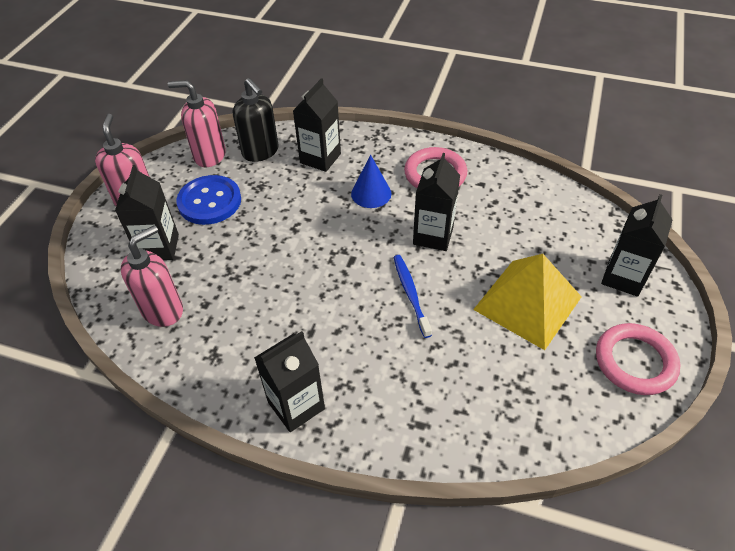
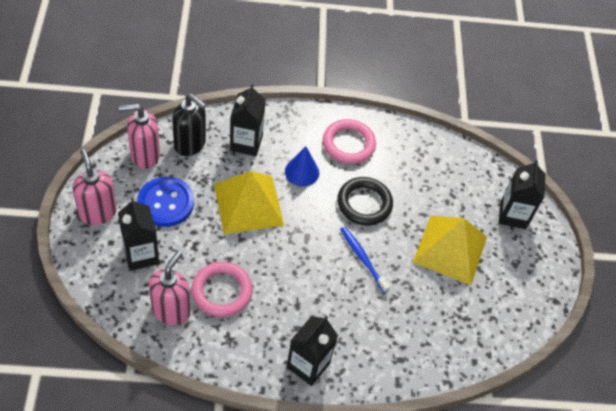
camera: 25 degrees left, 5 degrees up
black carton [413,153,460,251] -> black ring [337,177,393,226]
pink ring [596,323,680,395] -> pink ring moved to [191,262,253,317]
none -> yellow pyramid [214,171,284,234]

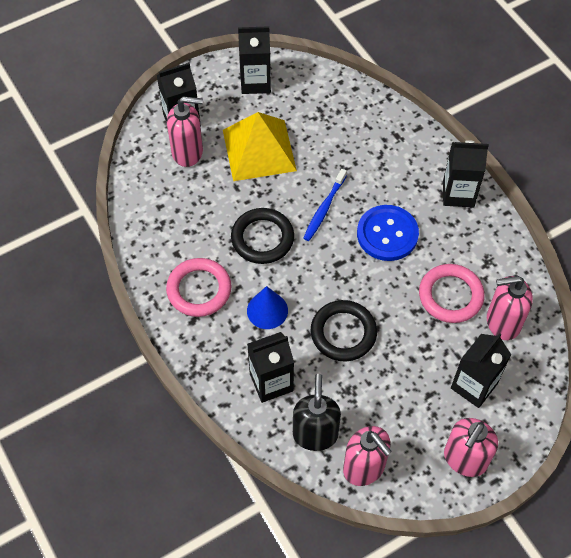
camera: 115 degrees left, 5 degrees up
blue button [137,177,194,227] -> blue button moved to [357,205,419,261]
yellow pyramid [214,171,284,234] -> black ring [311,300,377,361]
none -> pink soap dispenser [167,97,203,167]
none -> black carton [238,26,271,94]

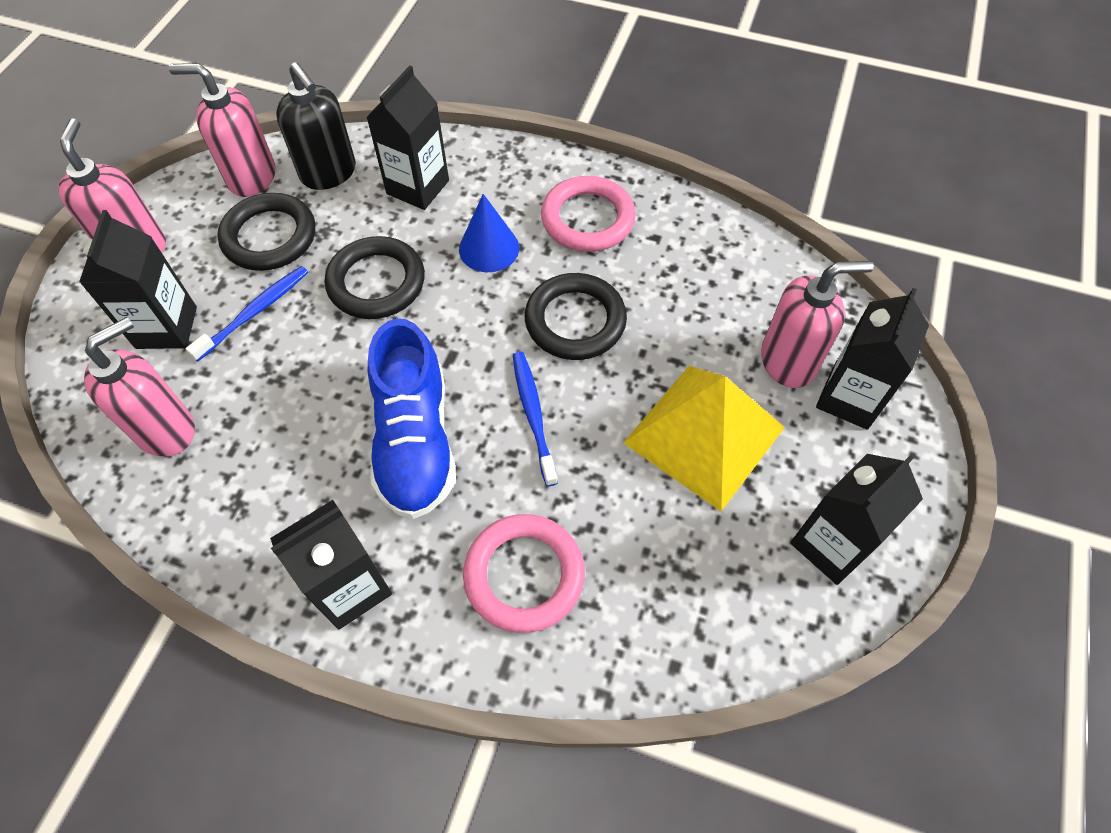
camera: 140 degrees right, 0 degrees up
pink soap dispenser [167,97,203,167] -> pink soap dispenser turned 150 degrees counterclockwise [761,261,874,388]
blue button [357,205,419,261] -> blue shoe [368,319,456,519]
pink ring [419,264,485,323] -> pink ring moved to [463,514,585,633]
none -> blue toothbrush [186,266,308,362]
none -> black ring [217,193,315,271]

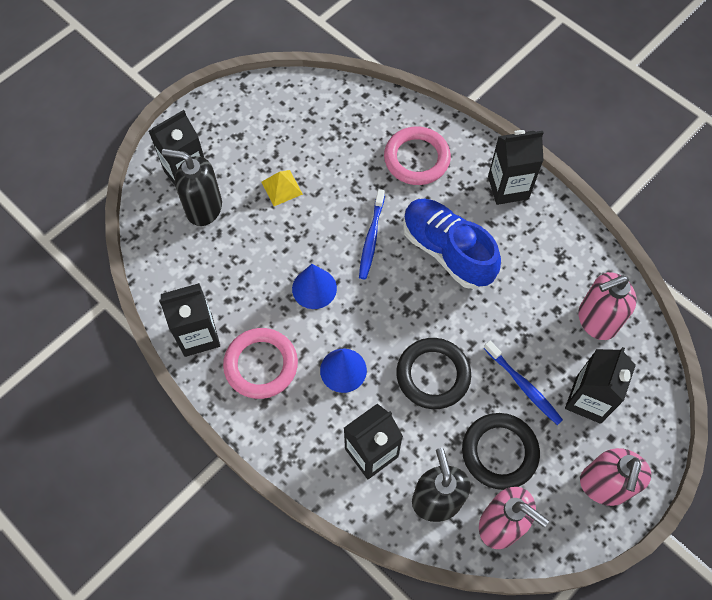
camera: 155 degrees left, 5 degrees up
blue toothbrush [186,266,308,362] -> blue toothbrush turned 105 degrees counterclockwise [484,341,563,425]
blue shoe [368,319,456,519] -> blue shoe turned 60 degrees counterclockwise [403,199,501,289]
black ring [525,273,627,360] -> blue cone [292,264,337,309]
yellow pyramid [623,366,785,511] -> yellow pyramid [261,170,303,206], size x0.44
pink soap dispenser [761,261,874,388] -> black soap dispenser [162,149,222,226]
black carton [790,454,923,585] -> black carton moved to [159,283,220,357]

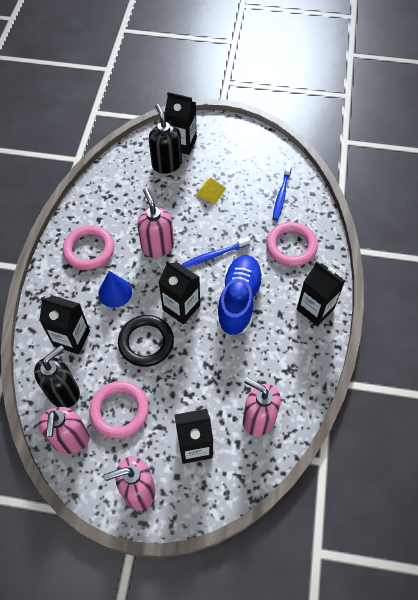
camera: 55 degrees right, 5 degrees down
black carton [159,283,220,357] -> black carton moved to [158,261,200,324]
blue cone [292,264,337,309] -> pink soap dispenser [137,189,174,258]
black ring [462,413,540,490] -> pink ring [89,381,149,439]
blue toothbrush [484,341,563,425] -> blue toothbrush moved to [273,163,292,221]

